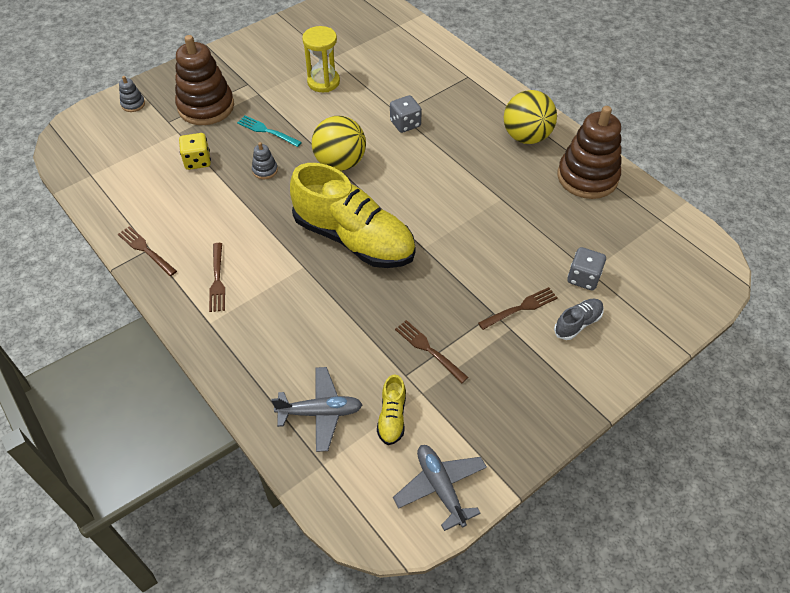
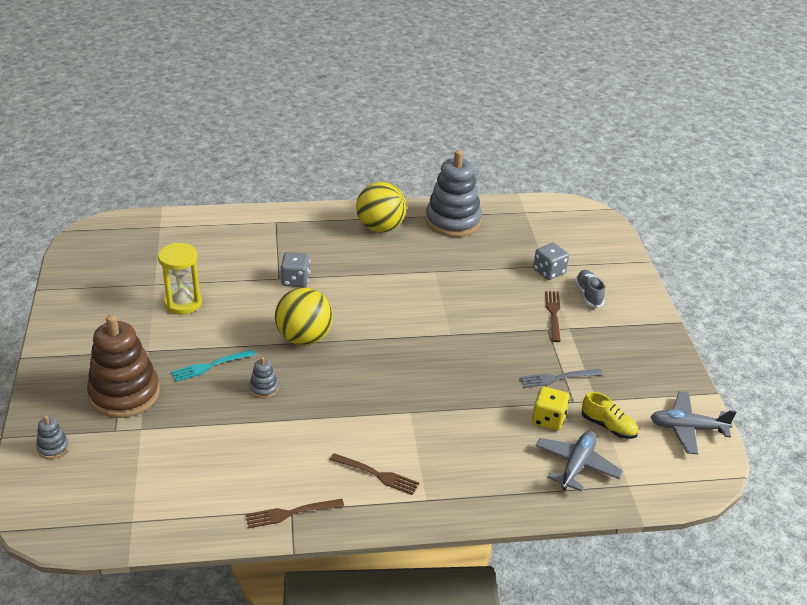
camera: 60 degrees left, 15 degrees down
yellow dice [179,133,211,170] -> yellow dice moved to [532,387,569,431]
yellow shoe [290,163,416,268] -> none
brown fork [395,320,469,383] -> grey fork [519,369,603,388]
brown stacking toy [558,106,621,199] -> grey stacking toy [426,150,482,237]

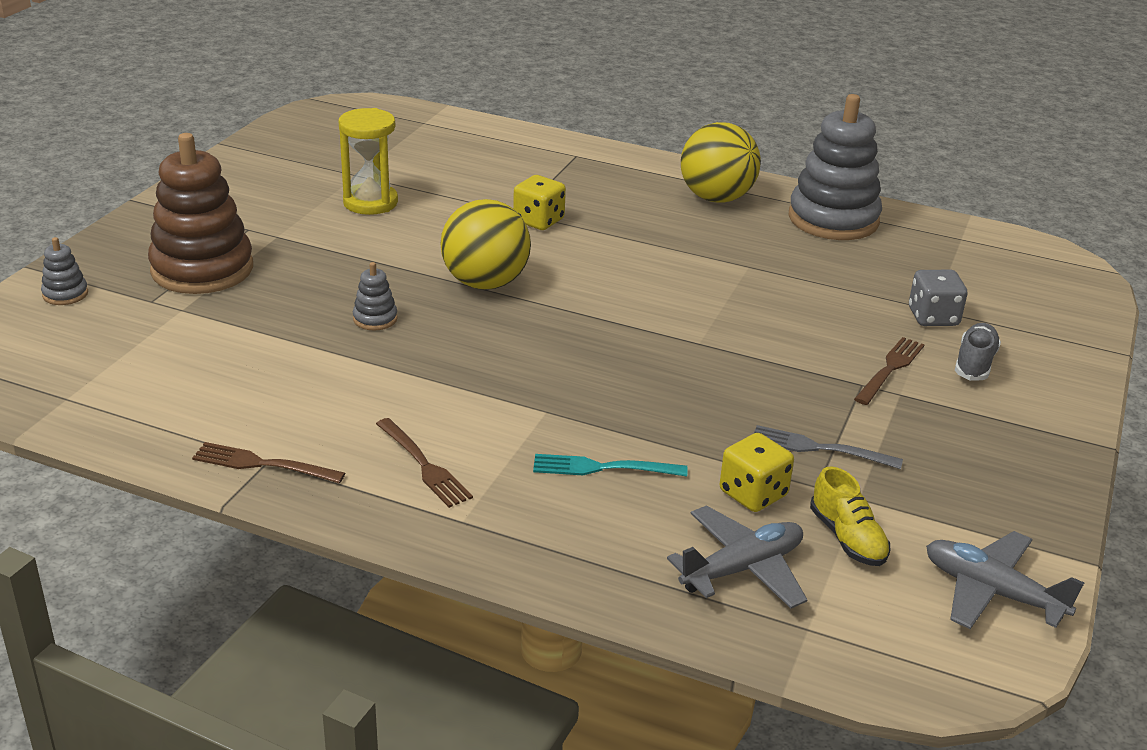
camera: 30 degrees right, 5 degrees down
turquoise fork [171,349,255,382] -> turquoise fork moved to [533,454,688,477]
grey dice [281,252,310,287] -> yellow dice [513,175,566,230]

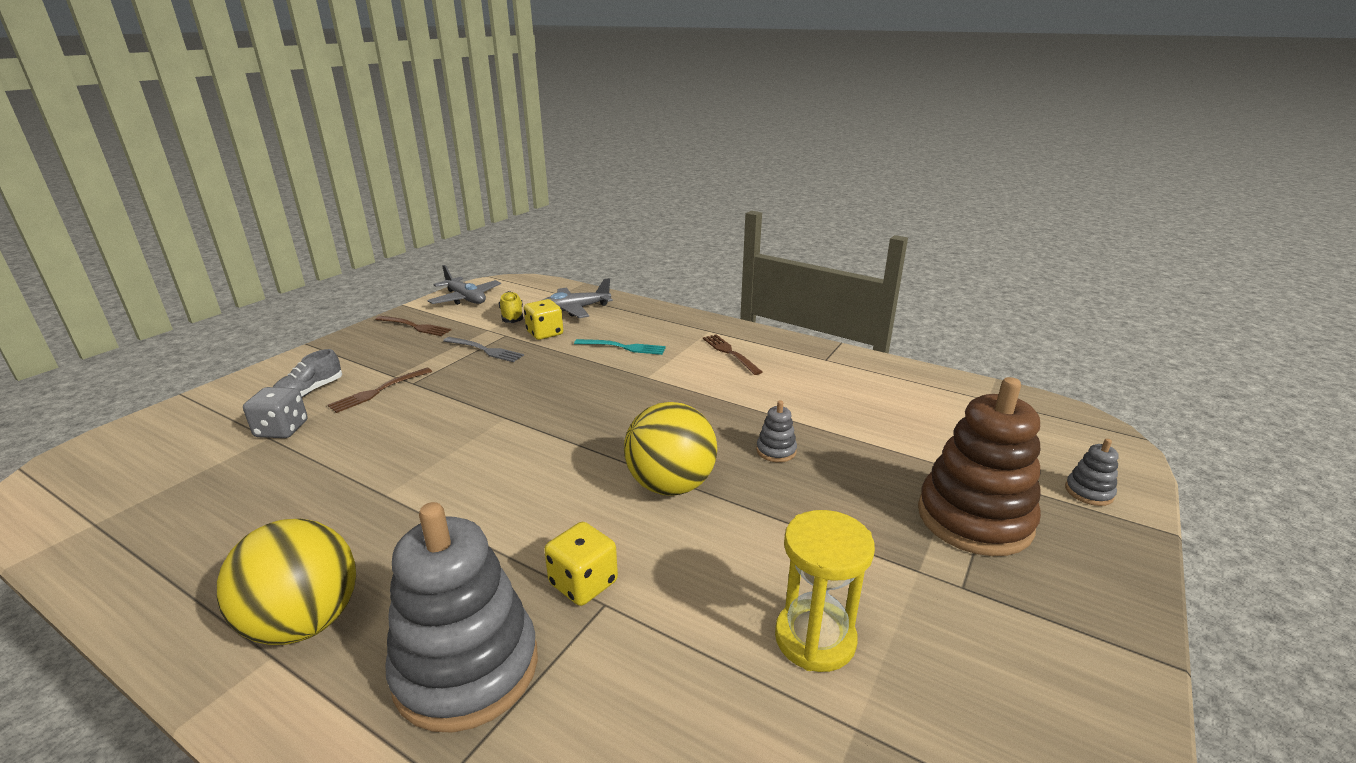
camera: 170 degrees left, 5 degrees down
brown fork [192,442,345,484] -> brown fork moved to [375,316,451,336]
grey stacking toy [789,94,882,240] -> grey stacking toy moved to [385,502,538,733]

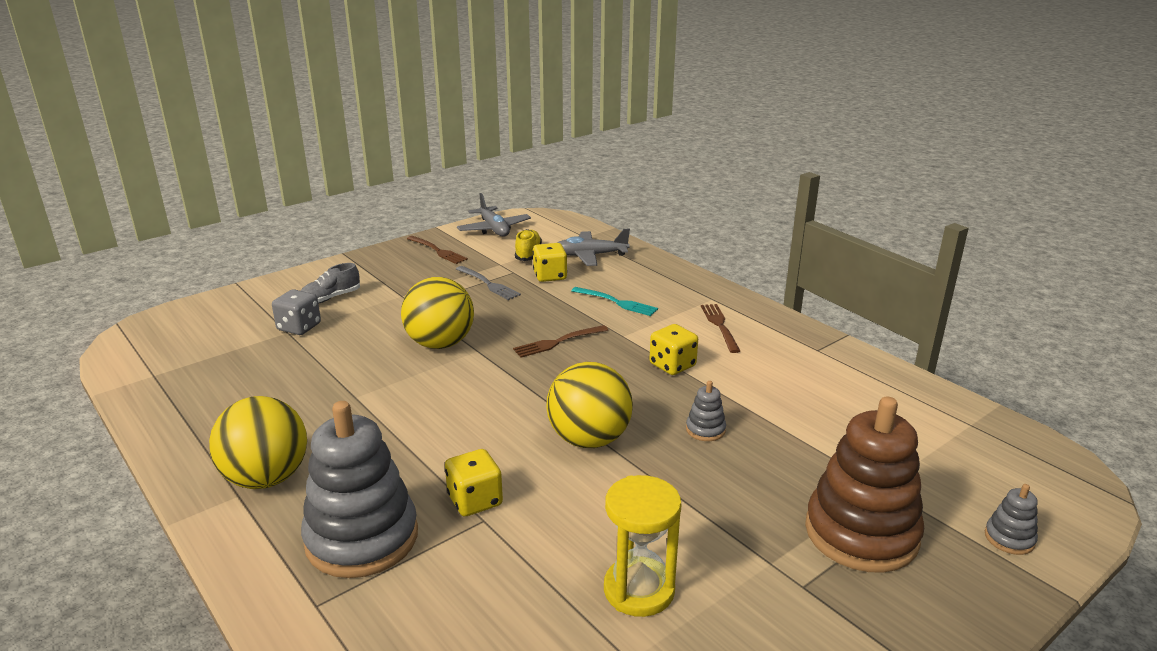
camera: 20 degrees right, 0 degrees up
brown fork [328,368,432,413] -> brown fork moved to [513,325,608,358]
none -> yellow ball [401,277,474,349]
none -> yellow dice [649,324,698,375]

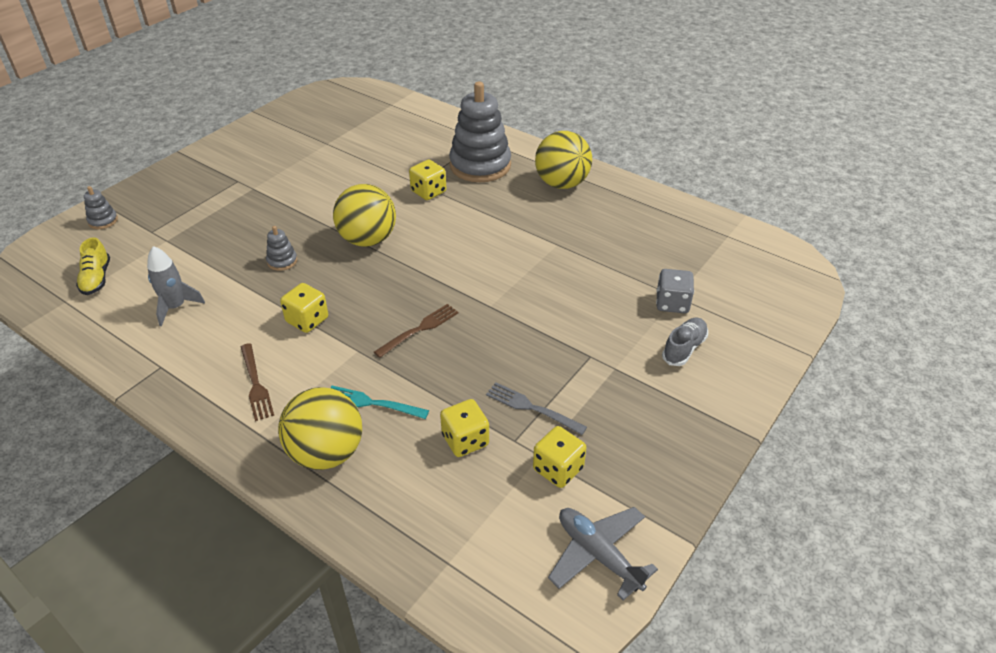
camera: 165 degrees right, 15 degrees up
yellow ball [401,277,474,349] -> yellow ball moved to [278,387,362,470]
brown fork [407,236,468,264] -> none
yellow shoe [515,229,542,261] -> yellow shoe moved to [76,238,110,295]
grey plane [557,229,630,266] -> none
yellow hourglass [604,475,681,617] -> none
brown stacking toy [805,397,924,573] -> none
none -> grey rocket [147,246,205,326]
none -> yellow dice [533,426,586,488]

